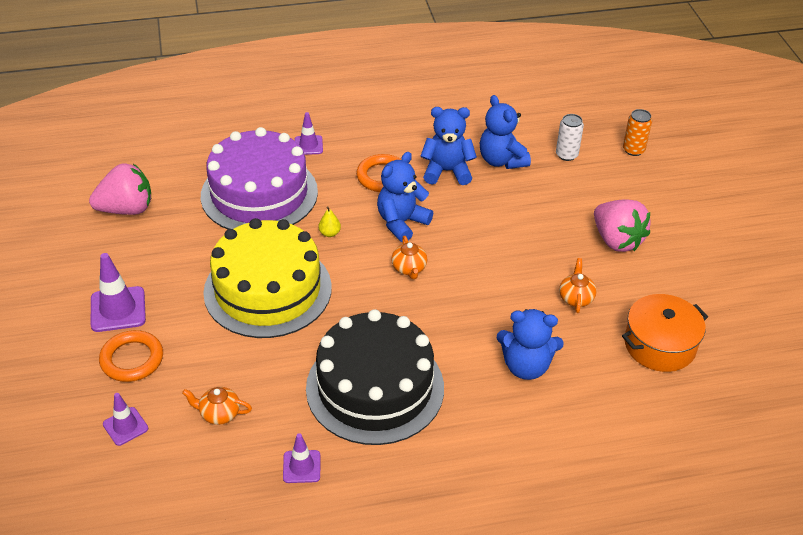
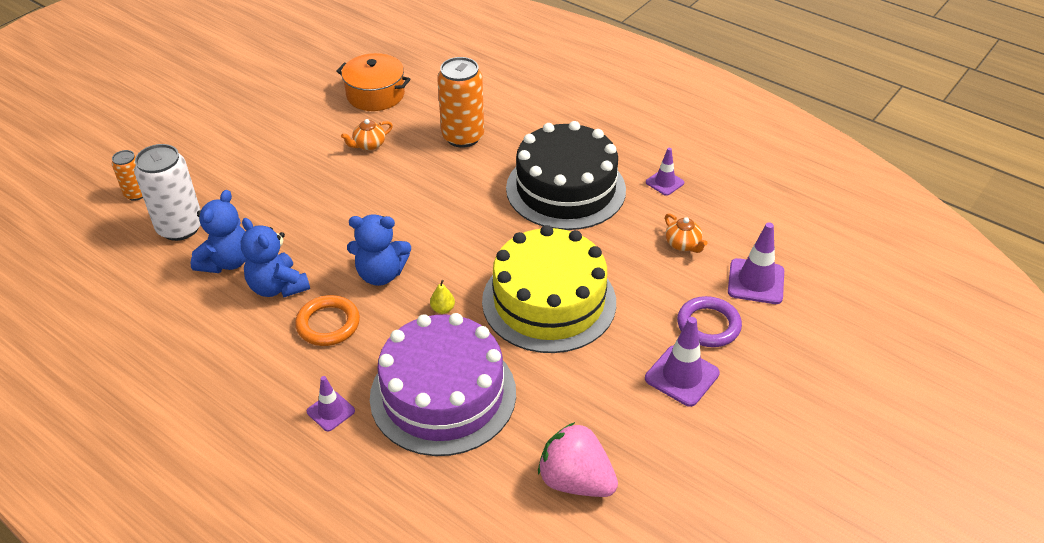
camera: 130 degrees left, 0 degrees up
orange ring [99,330,163,382] -> purple ring [677,296,742,347]
purple traffic cone [103,393,148,446] -> purple traffic cone [728,222,784,304], size x1.62
orange teapot [391,236,427,279] -> none
blue teddy bear [497,309,564,380] -> orange can [437,57,484,148]
white can [556,114,584,161] -> white can [134,144,201,241], size x1.83
pink strawberry [594,199,651,252] -> none

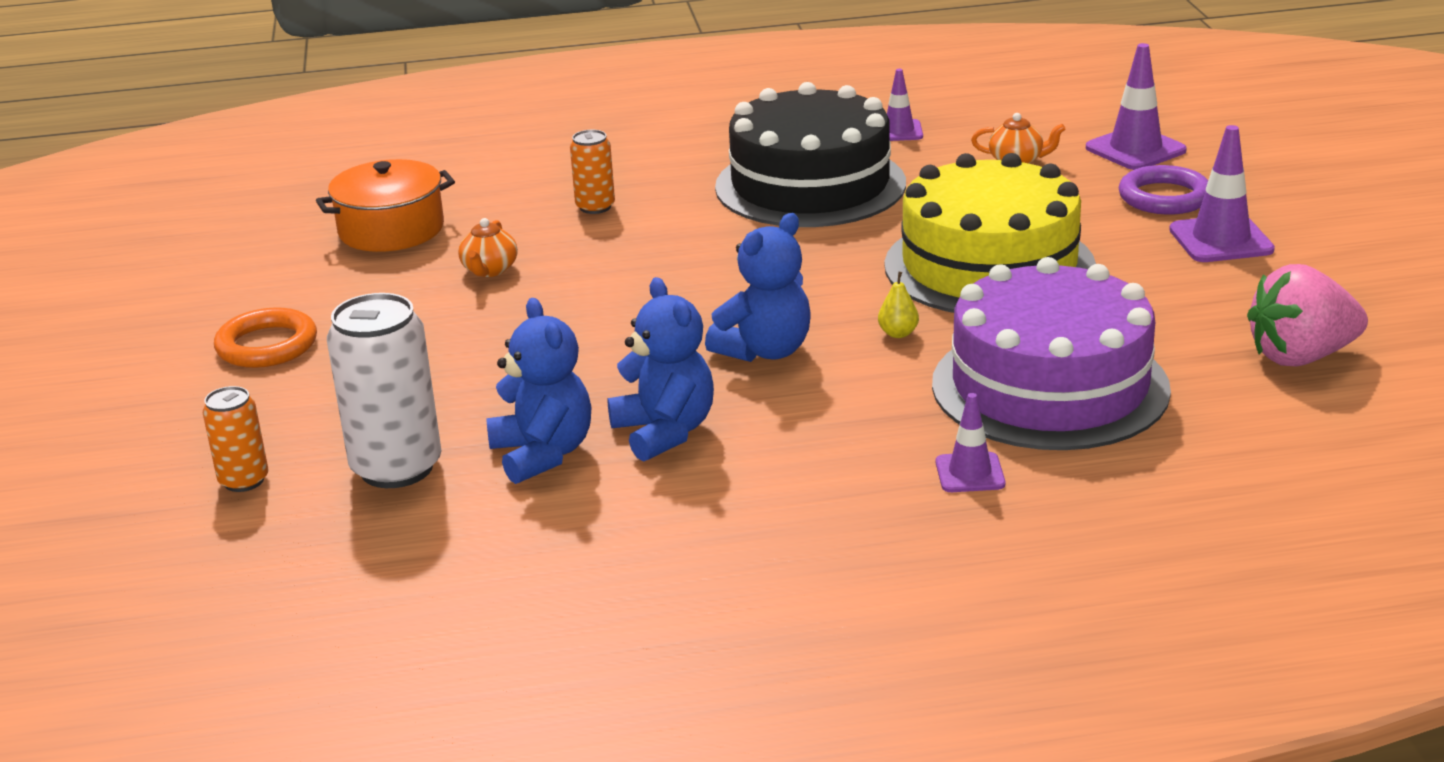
camera: 45 degrees left, 15 degrees down
blue teddy bear [241,218,310,297] -> blue teddy bear turned 120 degrees counterclockwise [607,277,714,462]
orange ring [295,295,360,346] -> orange ring moved to [214,307,317,368]
orange can [437,57,484,148] -> orange can [570,130,615,214], size x0.55

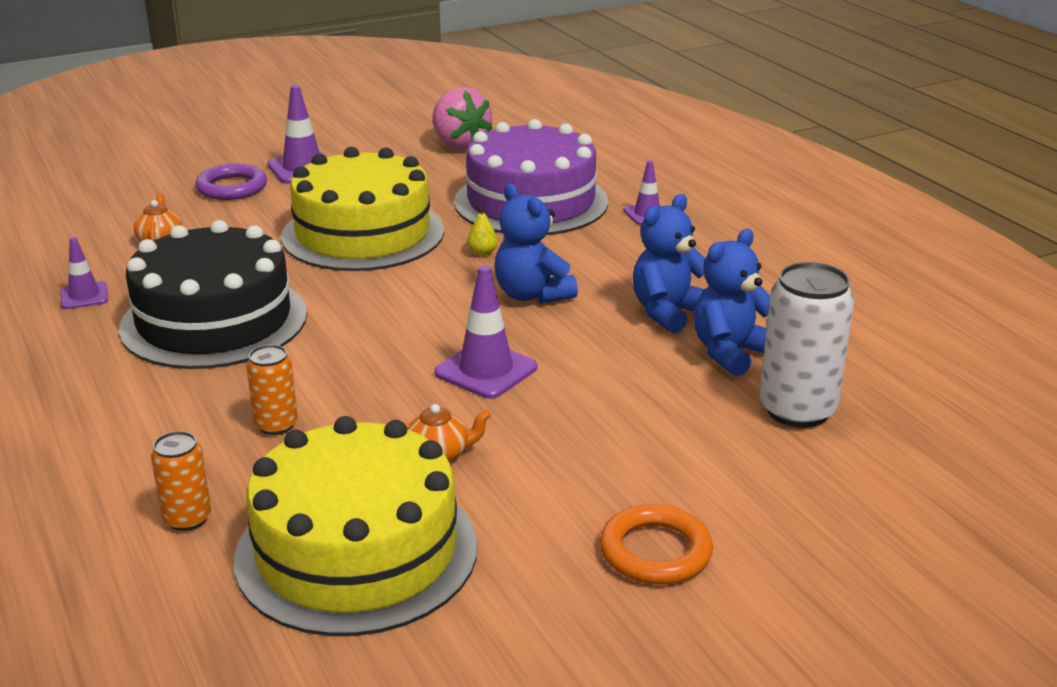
camera: 110 degrees left, 0 degrees up
orange can [203,386,268,492] -> orange can moved to [151,431,211,531]
orange pot [316,159,455,252] -> yellow cake [234,416,477,636]
blue teddy bear [705,213,810,362] -> blue teddy bear turned 150 degrees counterclockwise [494,184,578,304]
purple traffic cone [1086,43,1187,170] -> purple traffic cone moved to [434,265,537,399]

